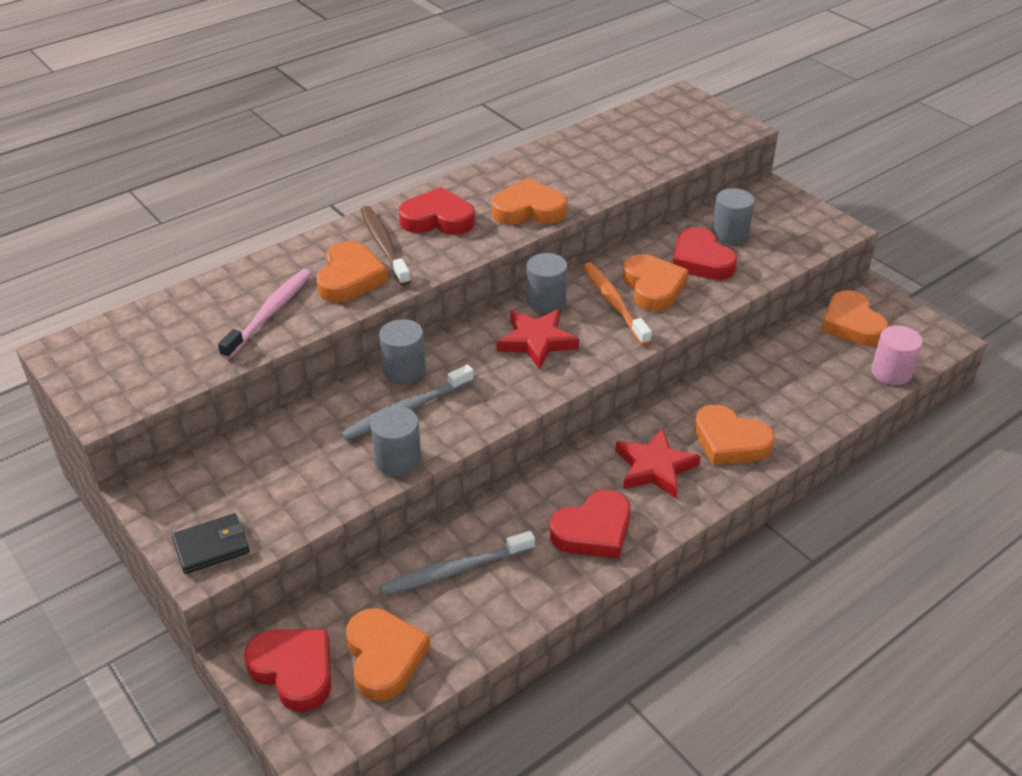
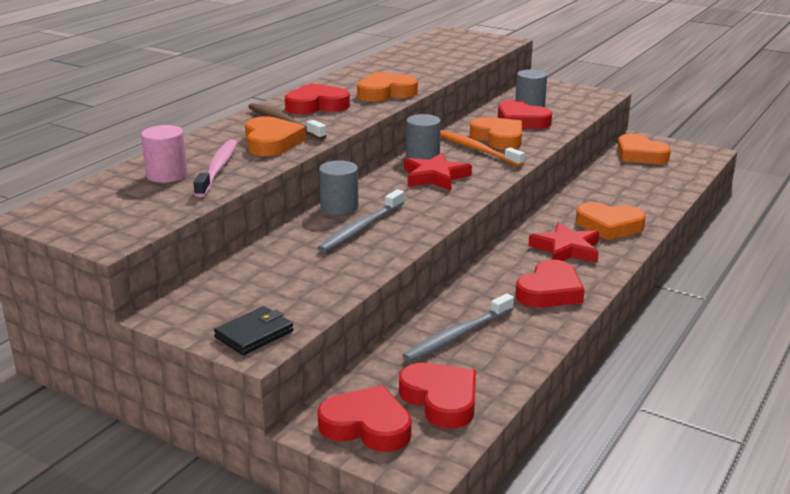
camera: 20 degrees left, 15 degrees down
orange heart [346,608,430,701] -> red heart [399,363,476,428]
grey cylinder [371,406,421,476] -> none
pink cylinder [871,325,923,385] -> pink cylinder moved to [141,125,188,183]

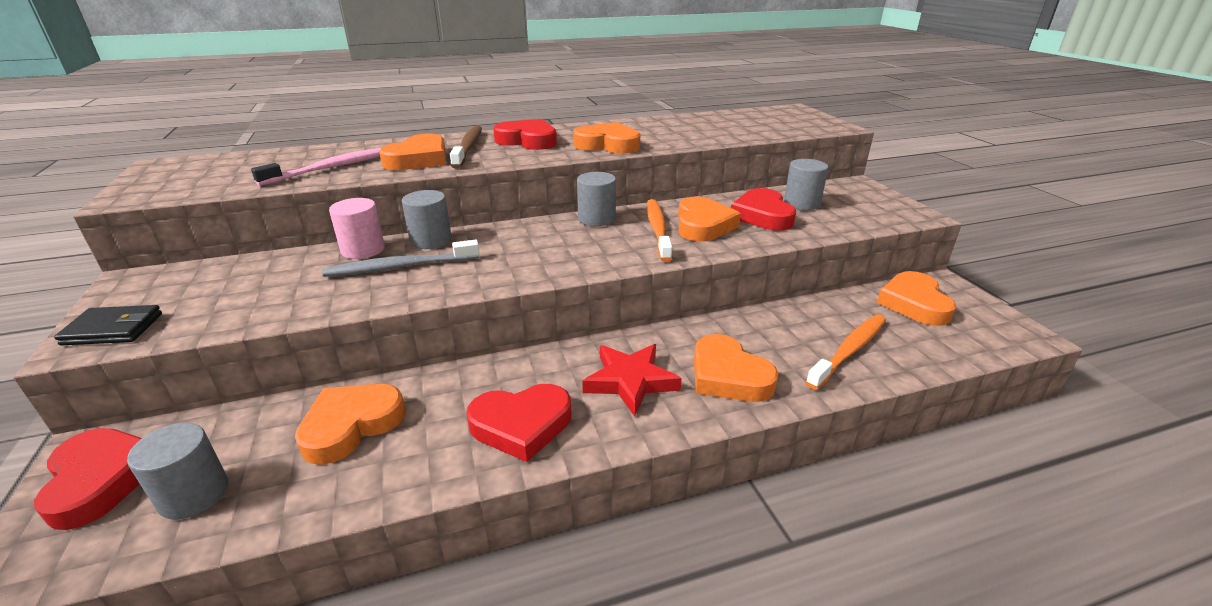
camera: 40 degrees right, 5 degrees up
pink cylinder [141,125,188,183] -> pink cylinder moved to [329,198,385,259]
red heart [399,363,476,428] -> grey cylinder [127,422,228,520]
grey toothbrush [403,294,514,362] -> orange heart [295,384,405,465]
red star [404,153,472,191] -> none
none -> orange toothbrush [805,314,886,390]

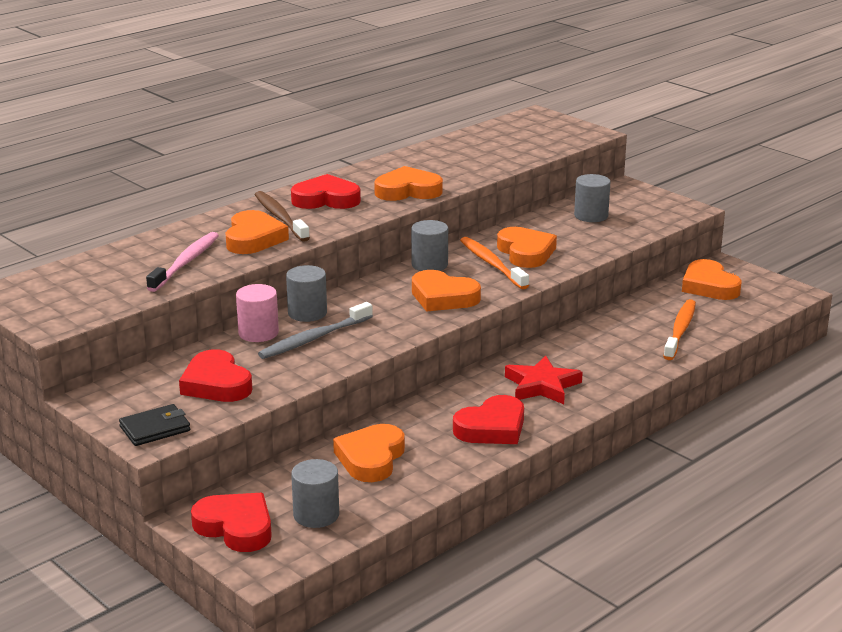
camera: 25 degrees left, 5 degrees down
orange heart [694,334,779,402] -> orange heart moved to [412,270,481,312]
red heart [731,188,796,231] -> red heart moved to [179,349,252,402]

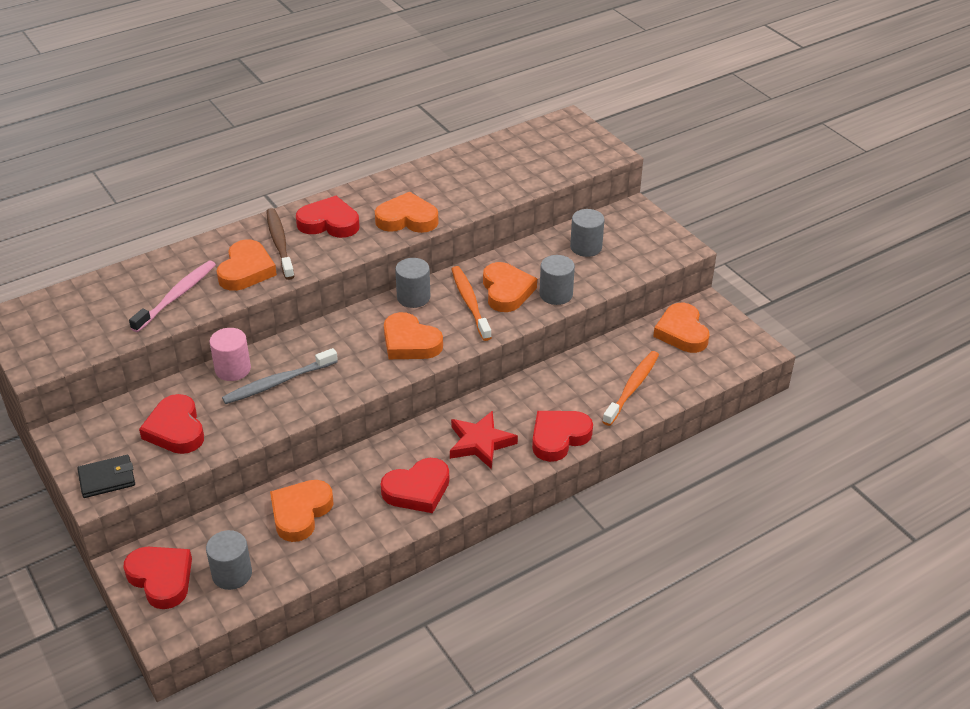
camera: 10 degrees right, 15 degrees up
grey cylinder [286,265,327,322] -> grey cylinder moved to [539,255,575,305]
none -> red heart [532,411,593,462]

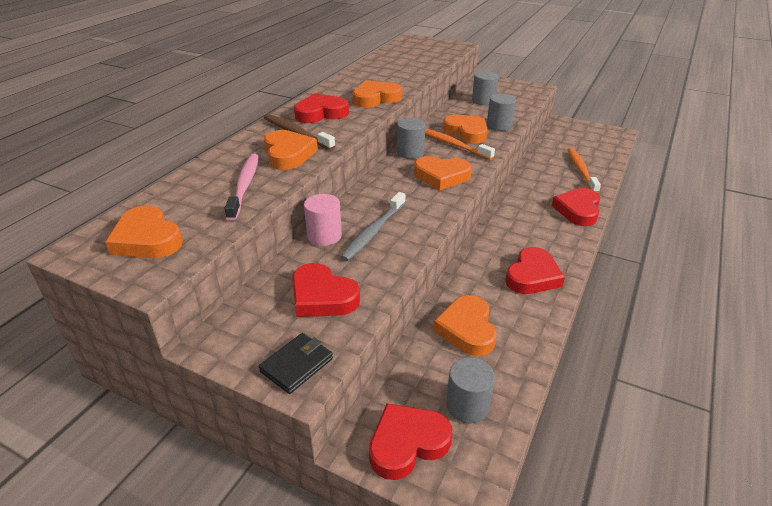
camera: 30 degrees left, 5 degrees down
red heart [124,547,192,609] -> red heart turned 45 degrees counterclockwise [369,403,452,480]
red star [450,411,518,469] -> none
orange heart [653,303,710,353] -> orange heart moved to [105,205,183,258]

